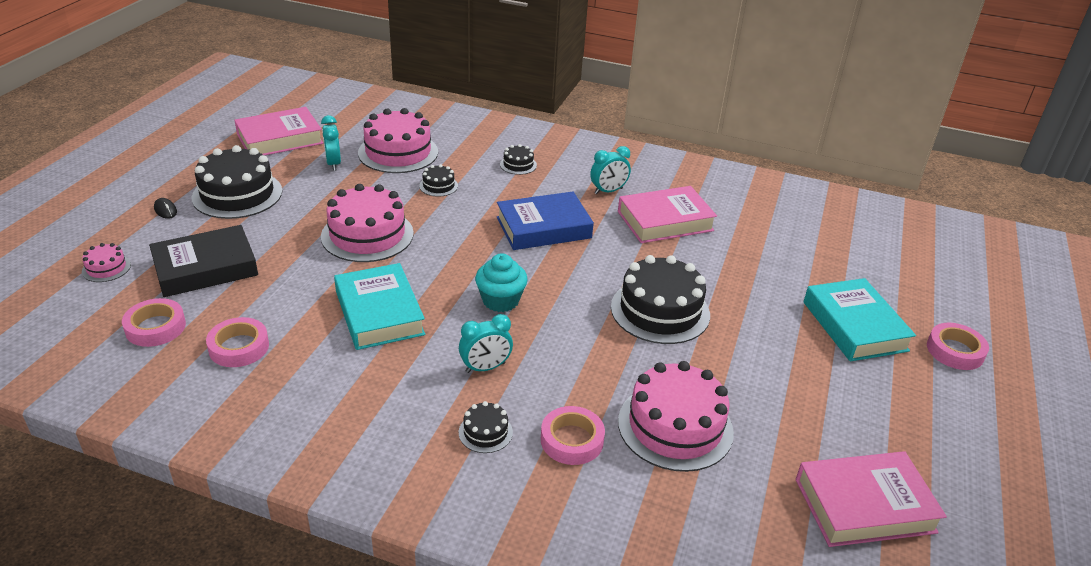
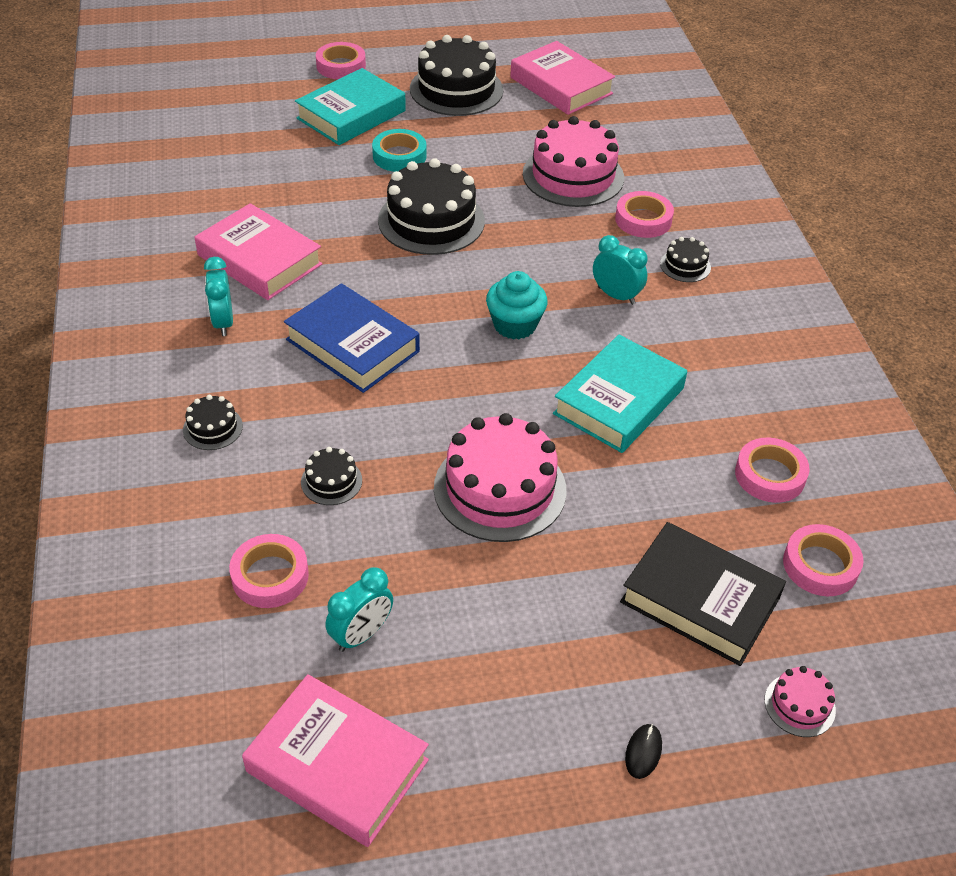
camera: 120 degrees left, 10 degrees up
black cake [192,145,282,219] -> black cake moved to [410,35,503,116]
pink cake [358,108,438,173] -> pink tape [229,534,309,608]
turquoise clock [590,146,631,194] -> turquoise clock turned 135 degrees counterclockwise [204,257,233,336]
none -> turquoise tape [372,129,427,172]

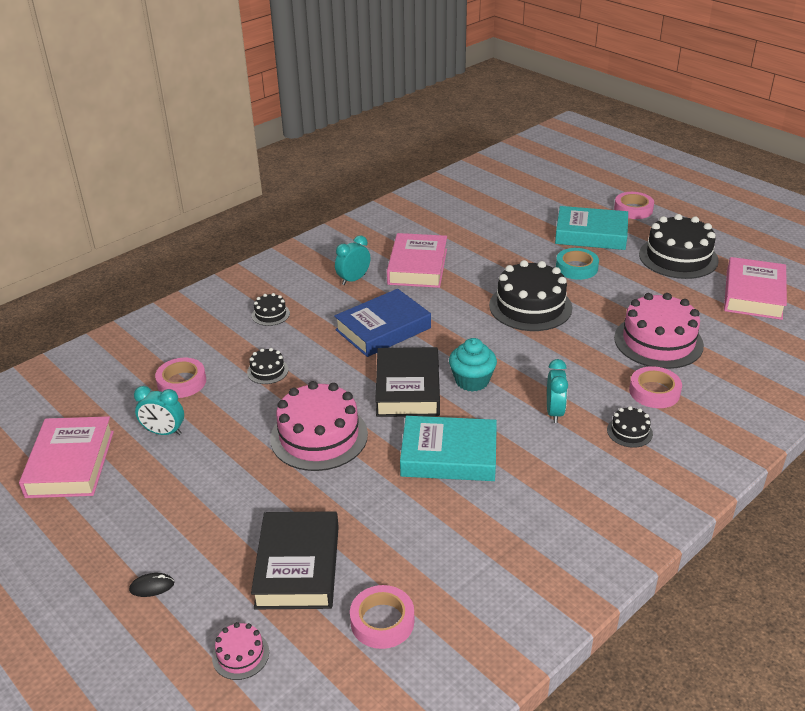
camera: 60 degrees right, 10 degrees down
blue book [284,283,420,393] -> blue book turned 45 degrees clockwise [334,289,431,357]
pink tape [735,437,810,503] -> none
none -> black book [375,347,440,417]

